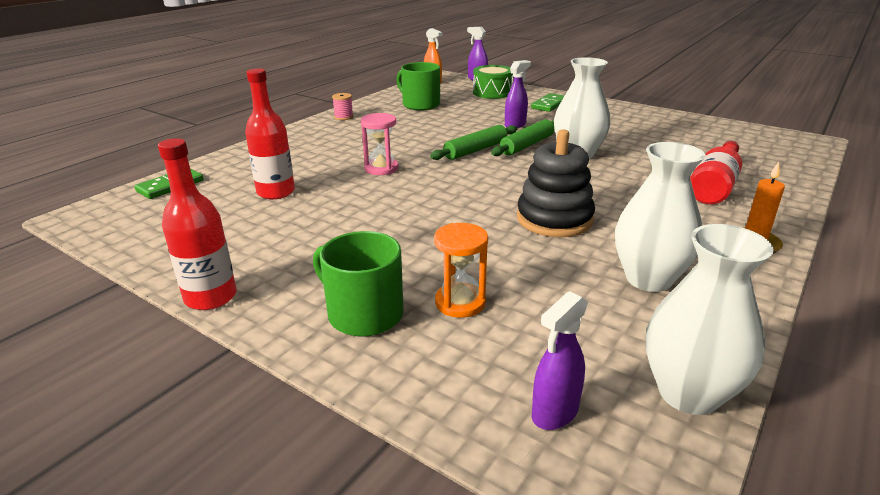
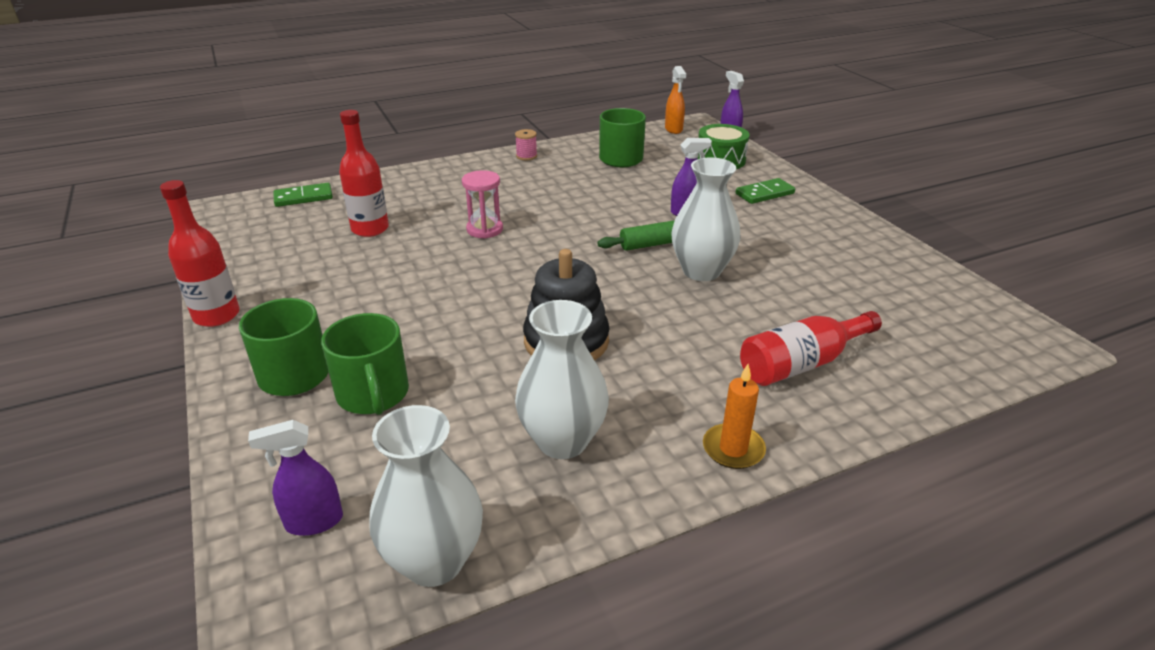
camera: 30 degrees right, 5 degrees up
green rolling pin [430,125,517,160] -> none
orange hourglass [434,223,488,318] -> green mug [321,313,409,415]

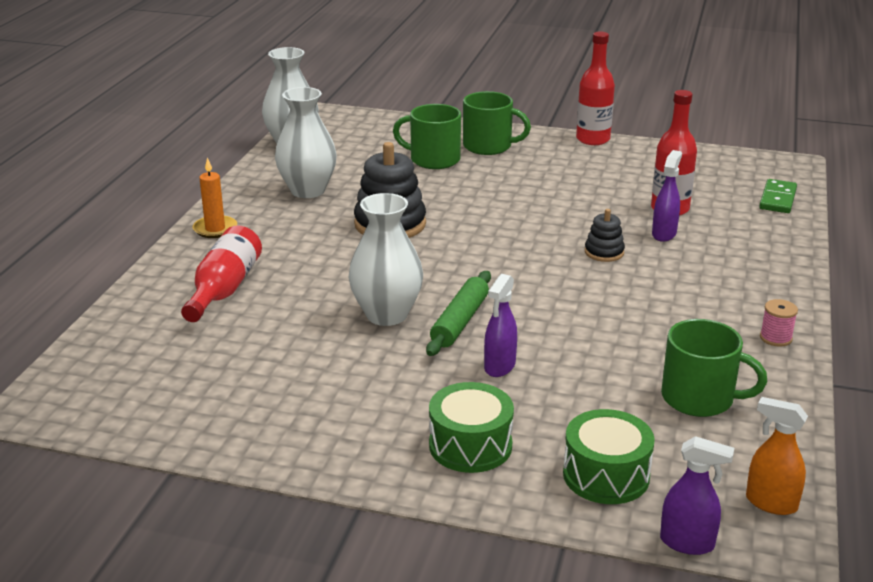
camera: 130 degrees right, 5 degrees down
purple spray bottle [248,420,343,536] -> purple spray bottle moved to [652,150,682,242]
pink hourglass [462,170,503,239] -> black stacking toy [585,209,625,262]
green domino [736,178,795,204] -> green drum [429,382,514,473]

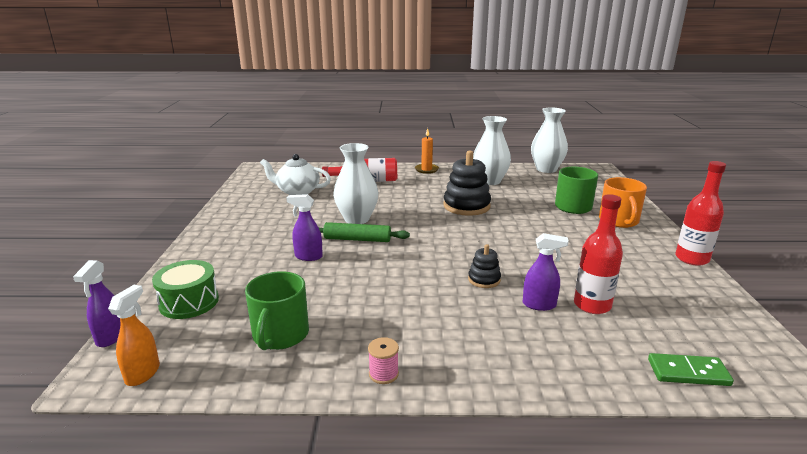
camera: 75 degrees right, 5 degrees down
green drum [429,382,514,473] -> none
green mug [463,91,531,155] -> orange mug [599,177,647,228]
none -> white teapot [260,154,331,195]

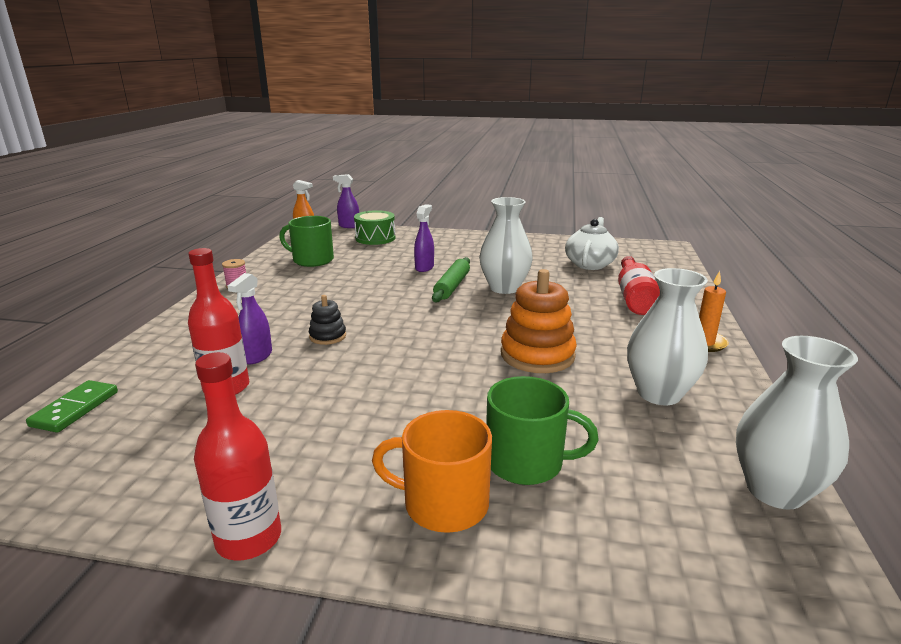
camera: 100 degrees right, 0 degrees up
black stacking toy [443,151,491,216] -> orange stacking toy [501,269,577,373]

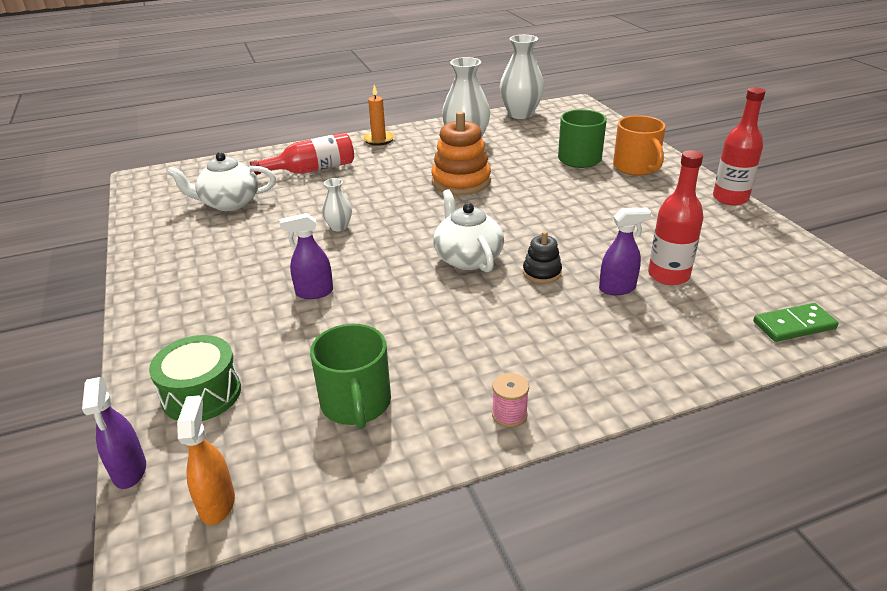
camera: 120 degrees left, 10 degrees up
green rolling pin [432,257,470,302] -> none
white vase [479,197,533,294] -> white vase [322,178,352,231], size x0.50
none -> white teapot [433,189,504,272]

